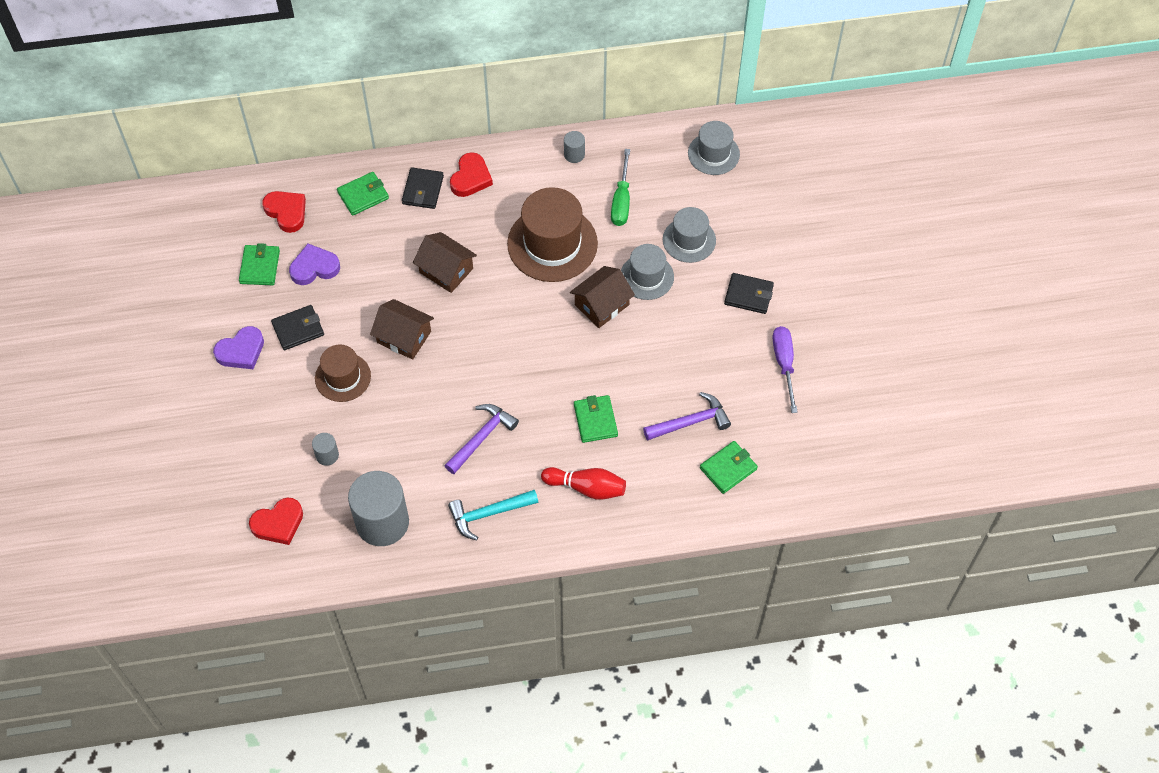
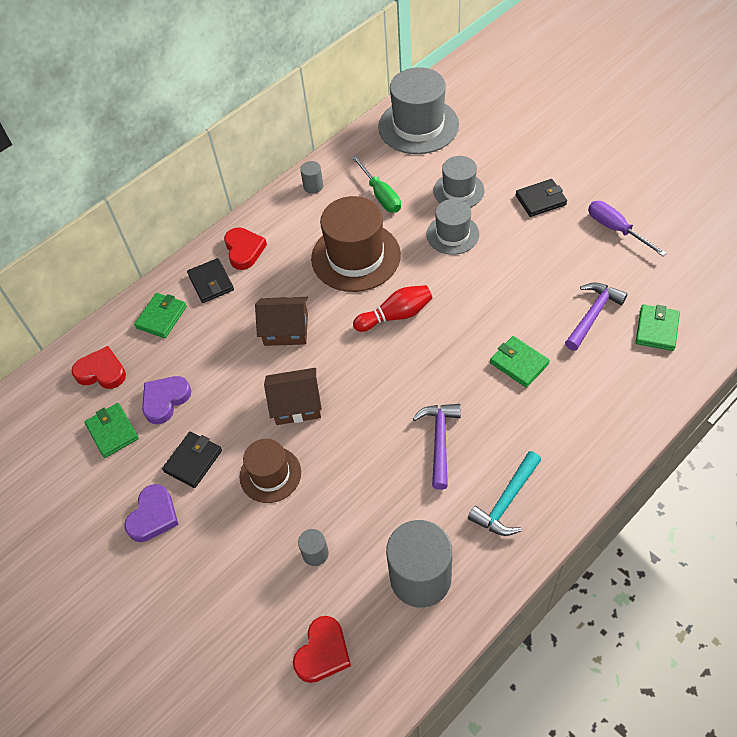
camera: 30 degrees left, 5 degrees down
red bowling pin [541,467,626,500] -> red bowling pin moved to [353,285,432,332]
brown house [570,266,635,328] -> none
grey hat [688,121,740,175] -> grey hat [378,67,459,154], size x1.69

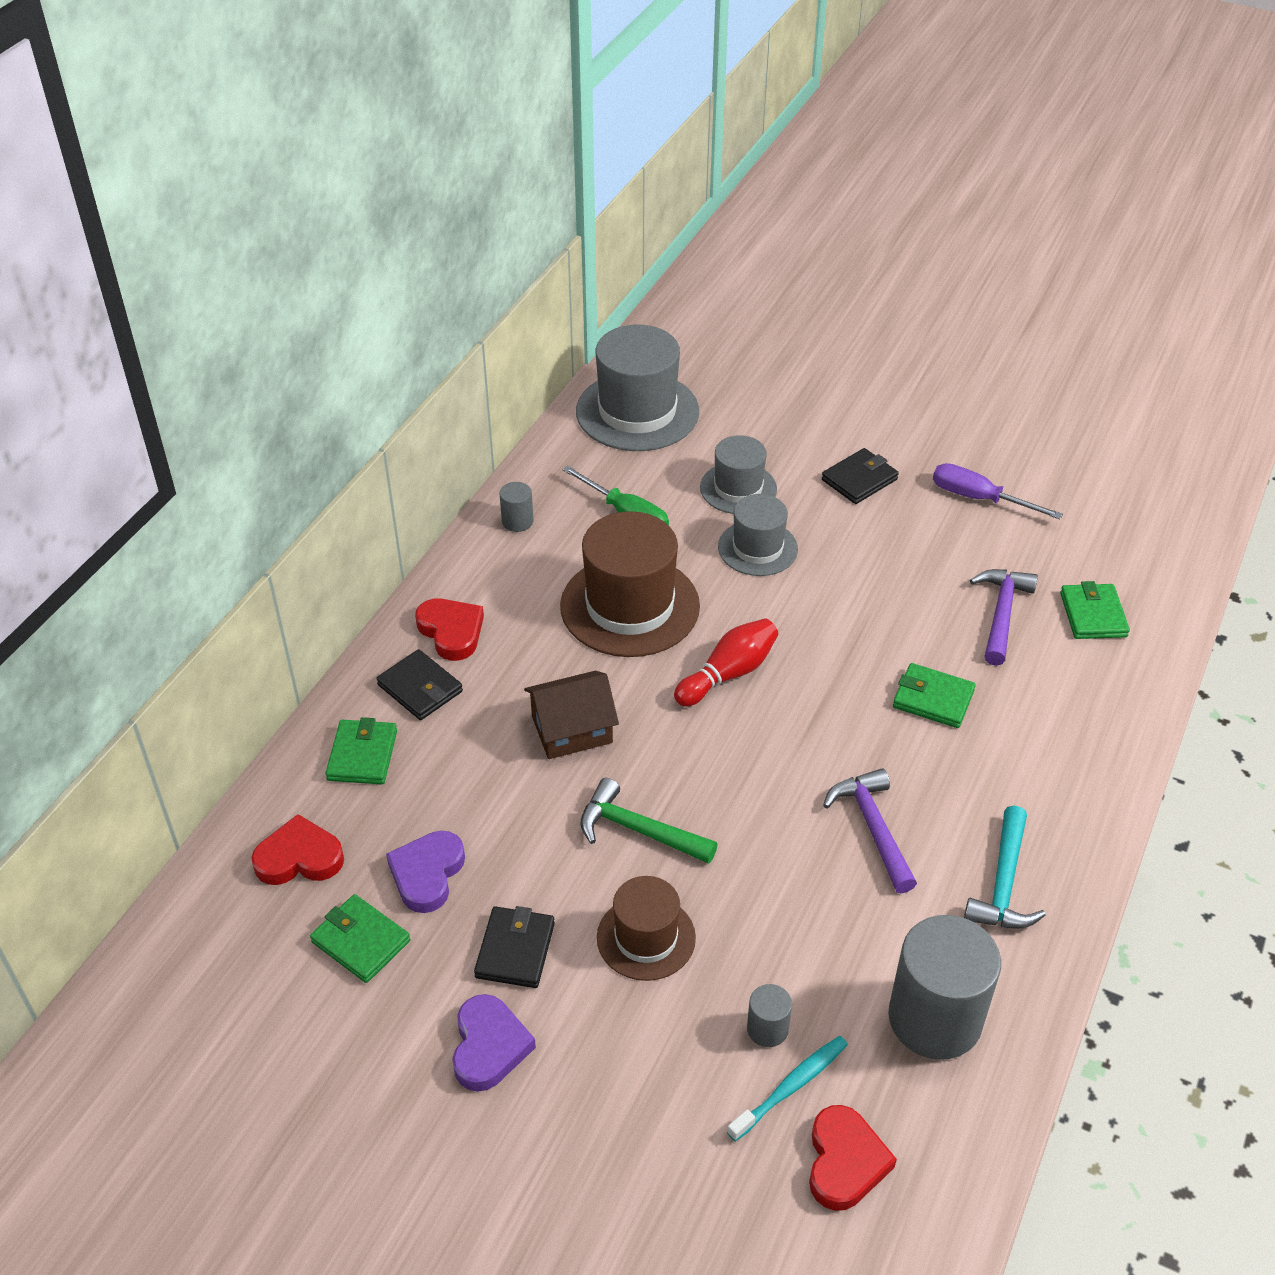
camera: 25 degrees left, 10 degrees down
brown house [264,368,322,425] -> green hammer [580,778,718,864]
none -> turquoise toothbrush [727,1036,848,1141]

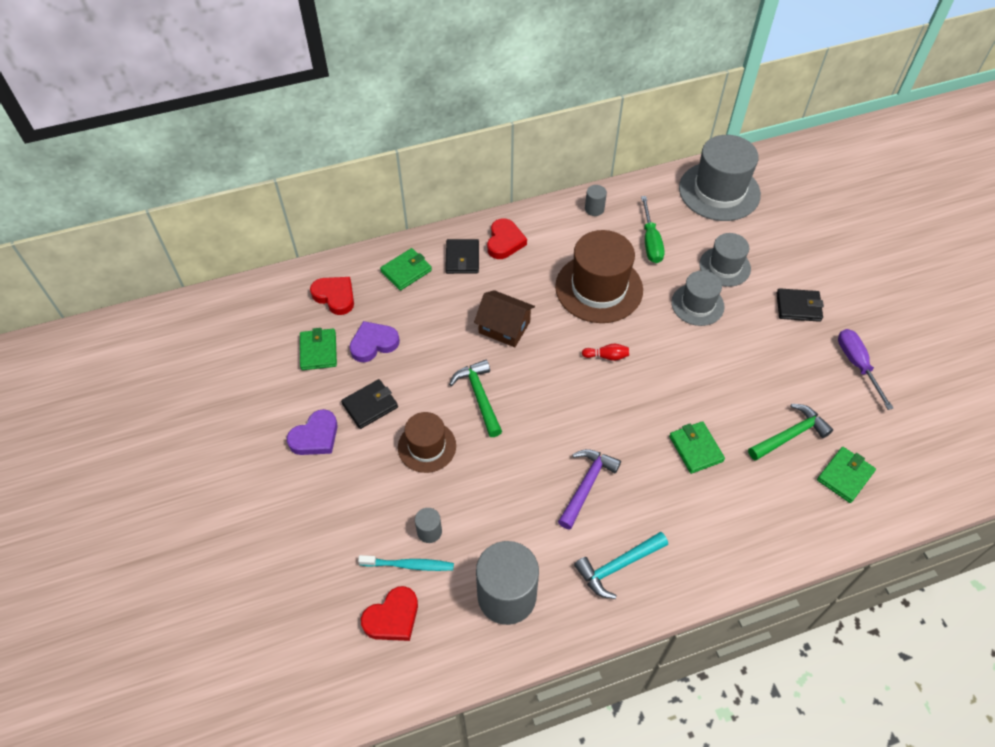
camera: 45 degrees right, 10 degrees up
red bowling pin [674,618,778,707] -> red bowling pin [582,343,629,361], size x0.58
purple hammer [970,569,1038,666] -> green hammer [748,404,833,461]

